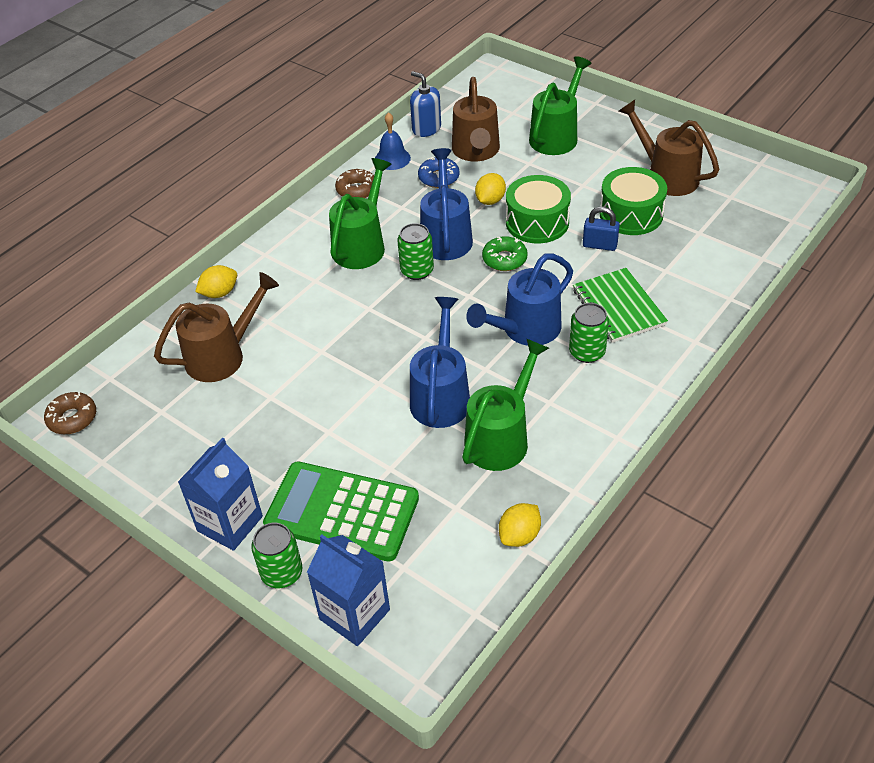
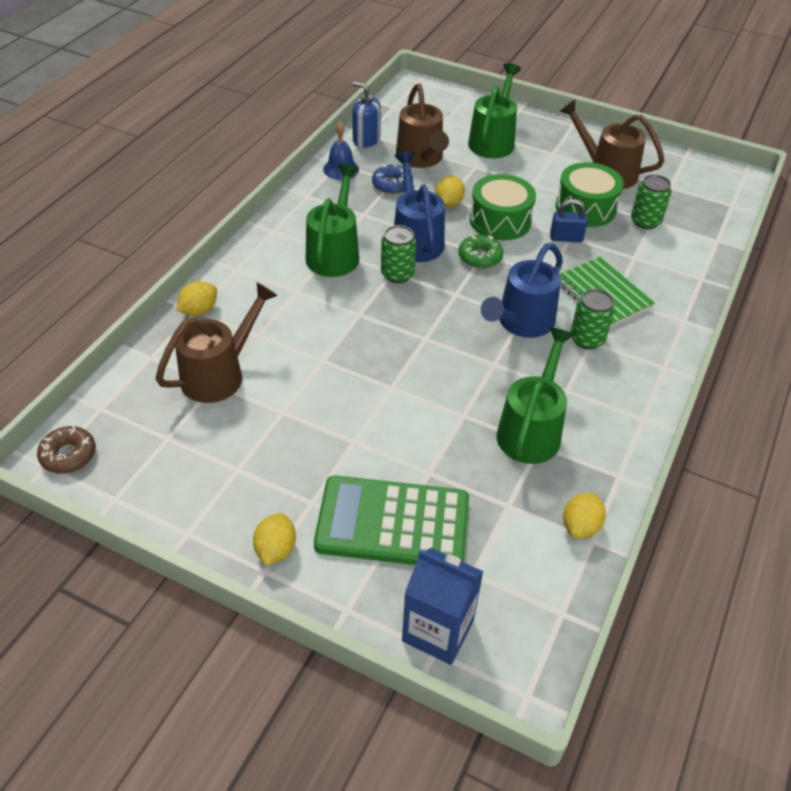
camera: 15 degrees left, 0 degrees up
blue carton [178,438,263,551] -> yellow lemon [253,513,296,566]
green can [251,523,303,588] -> green can moved to [631,174,672,229]
brown donut [335,169,374,198] -> none
blue watering can [410,297,470,428] -> none

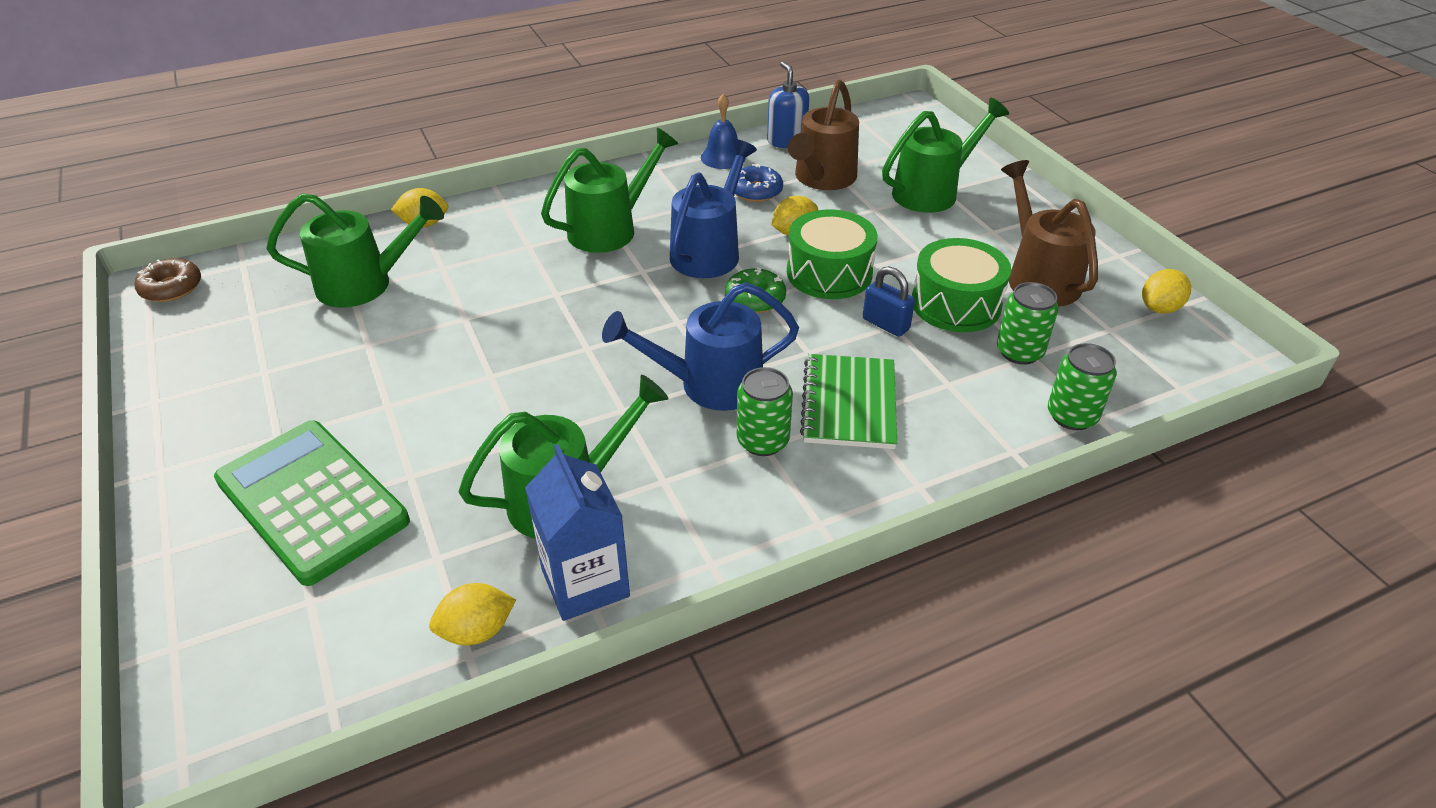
camera: 40 degrees right, 5 degrees down
brown watering can [156,283,278,403] -> green watering can [266,193,444,308]
yellow lemon [253,513,296,566] -> yellow lemon moved to [1142,269,1191,314]
green can [381,225,416,283] -> green can moved to [1048,343,1117,430]
blue carton [402,548,484,665] -> blue carton moved to [525,444,630,621]

